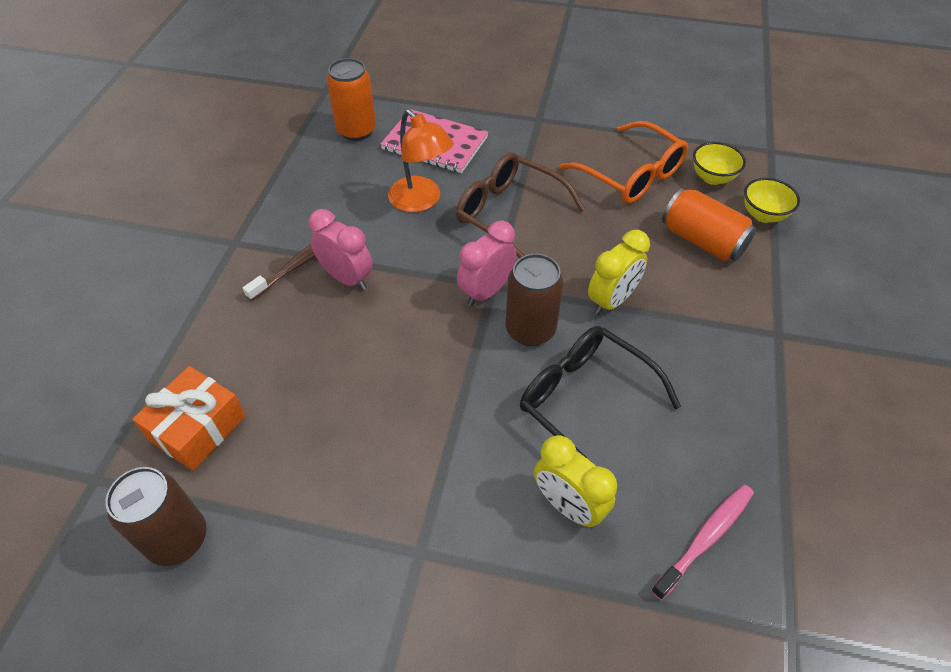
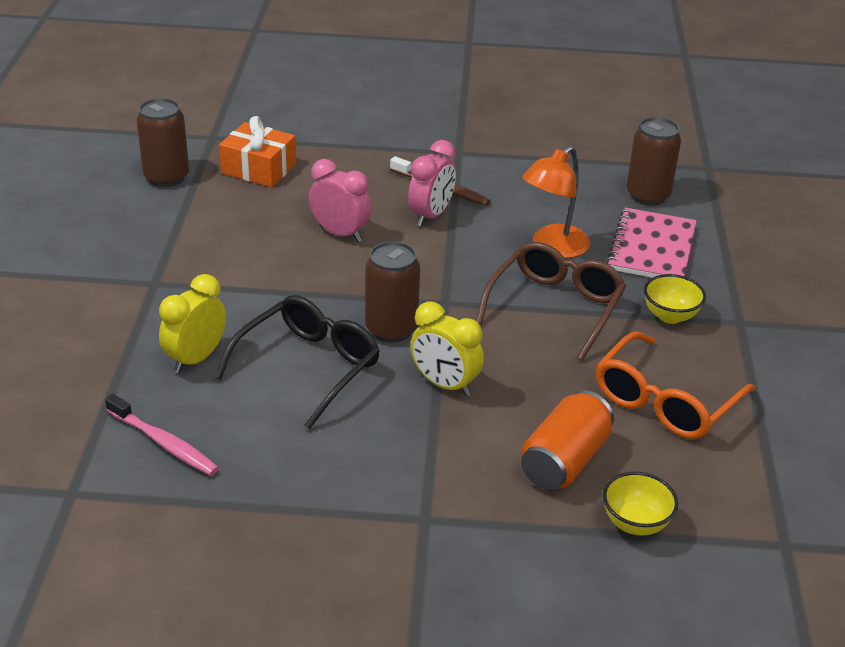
camera: 80 degrees right, 15 degrees down
orange can [327,58,376,141] -> brown can [626,117,681,206]
pink clock [457,220,517,306] -> pink clock moved to [309,159,371,242]
yellow bowl [693,142,746,185] -> yellow bowl moved to [644,274,706,324]

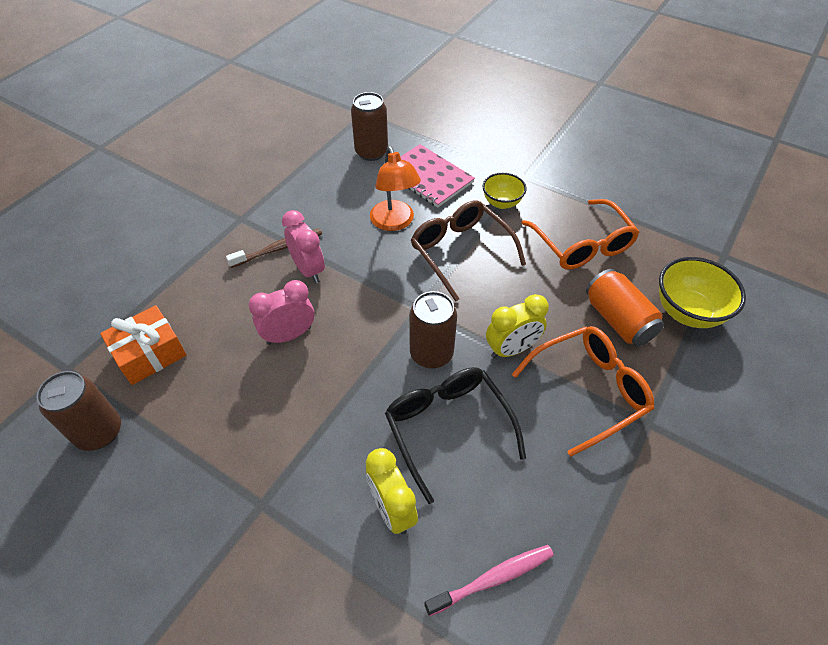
camera: 60 degrees left, 15 degrees up
yellow bowl [603,472,678,535] -> yellow bowl [659,257,746,328], size x1.61
none -> orange glasses [512,326,654,456]

